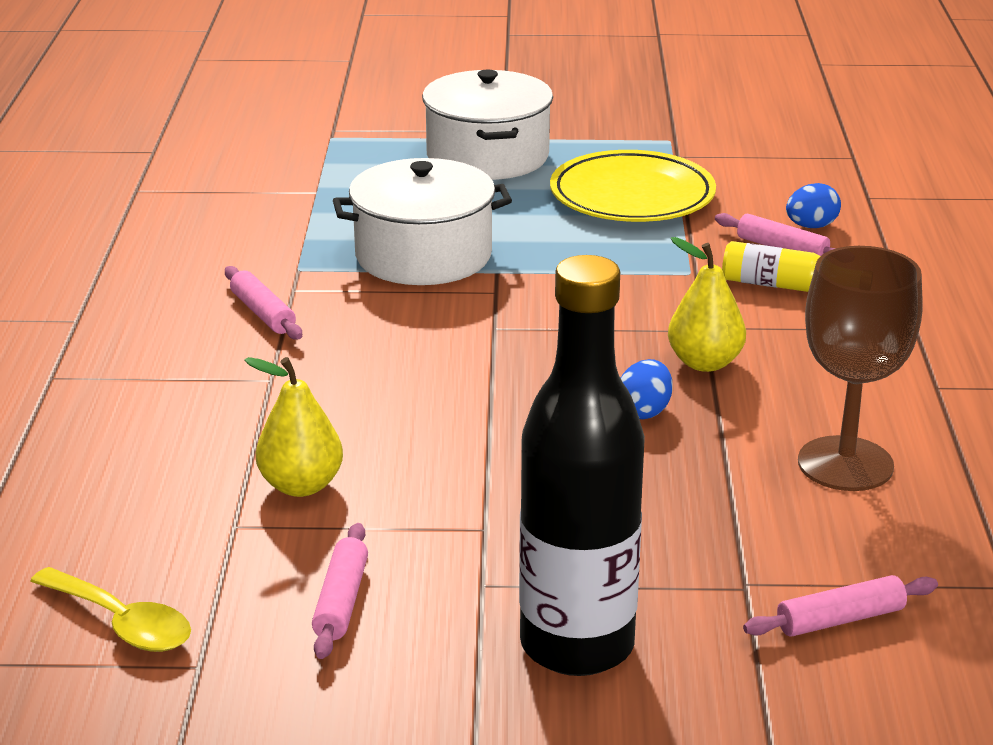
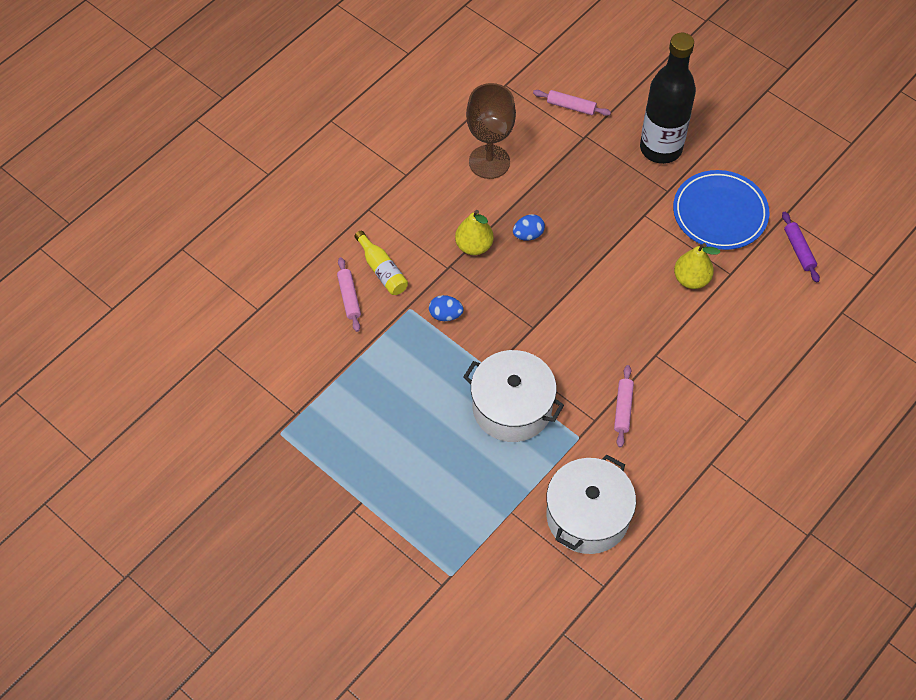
camera: 140 degrees left, 30 degrees up
yellow spoon [30,567,191,652] -> purple rolling pin [782,212,820,283]
pink rolling pin [312,523,368,659] -> blue plate [673,170,769,250]
white pot [422,70,553,180] -> white pot moved to [546,454,636,554]
yellow plate [550,150,716,222] -> none
blue egg [786,183,841,228] -> blue egg moved to [429,295,463,321]

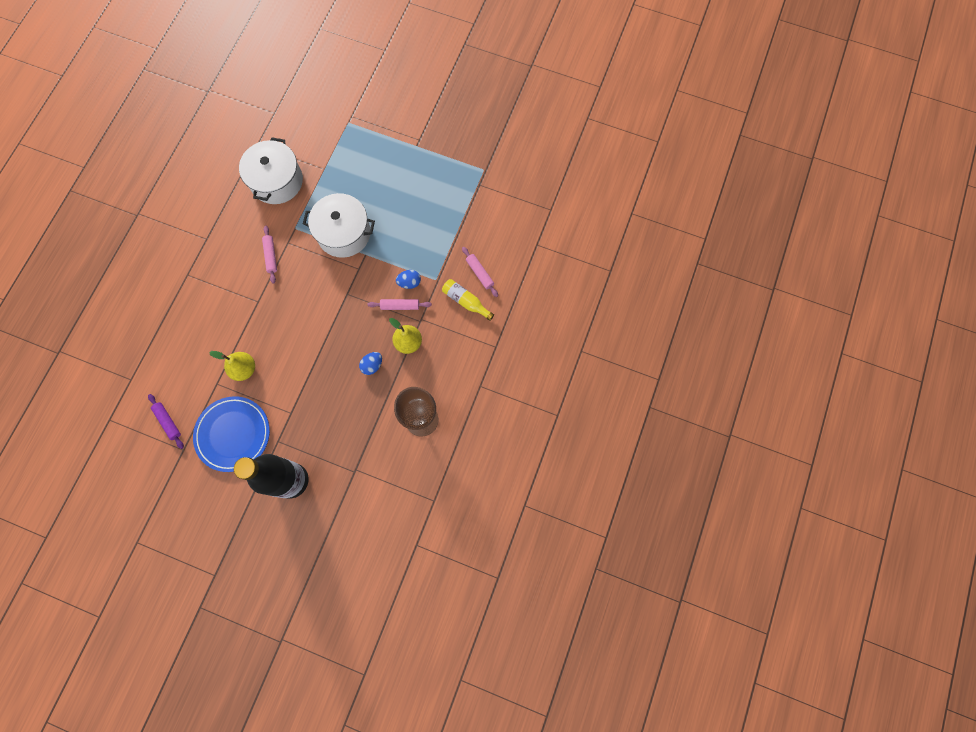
camera: 160 degrees right, 15 degrees up
pink rolling pin [533,90,611,116] -> pink rolling pin moved to [367,299,432,310]

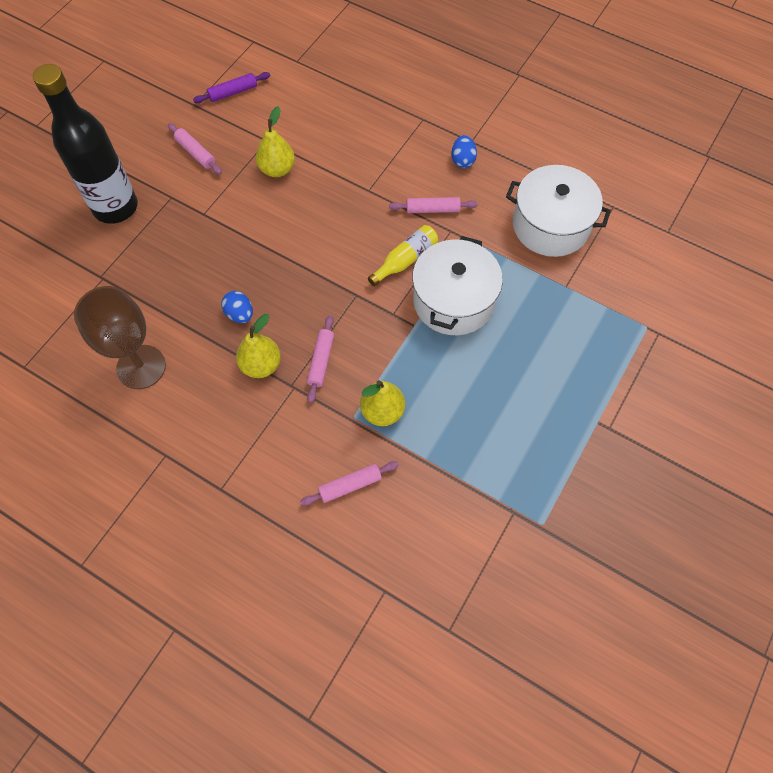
camera: 100 degrees right, 10 degrees down
blue plate [193,396,270,472] -> pink rolling pin [168,123,222,175]
blue egg [396,270,421,289] -> blue egg moved to [451,135,477,168]
yellow bottle [442,279,494,321] -> yellow bottle moved to [368,225,438,286]
none -> yellow pear [360,380,405,426]

